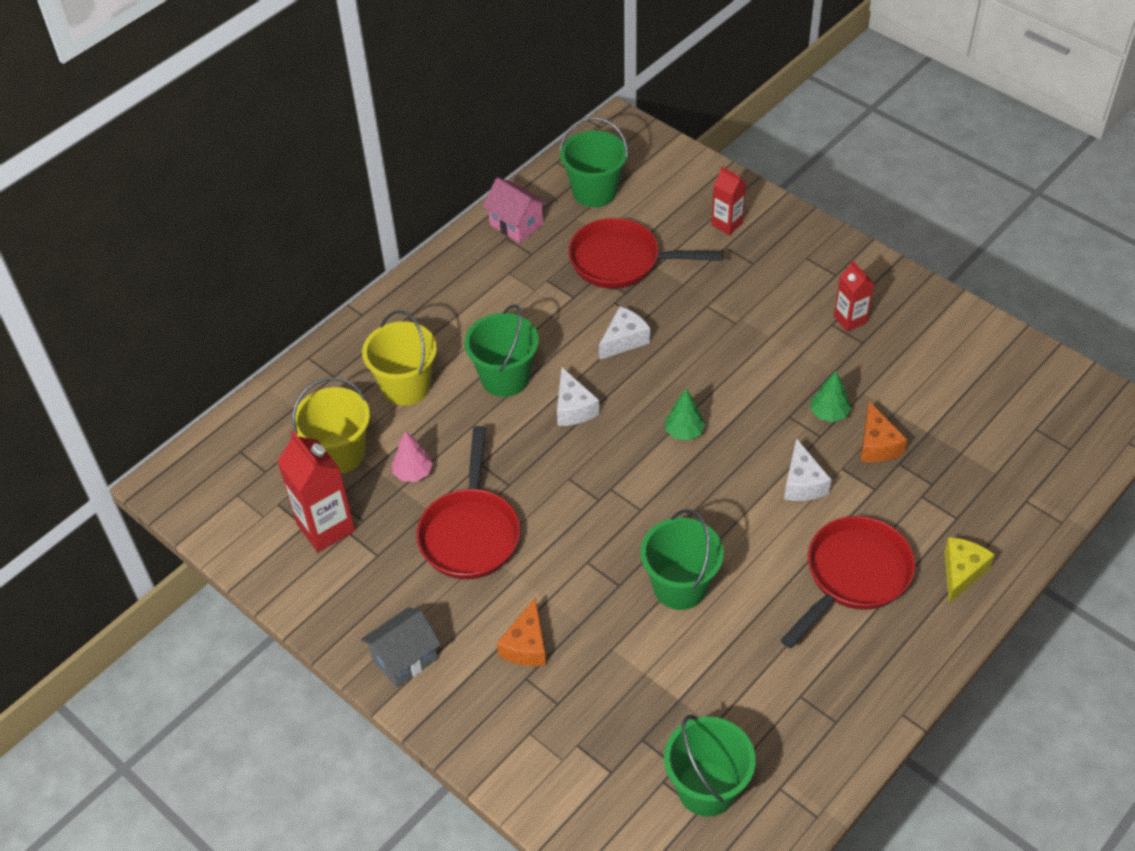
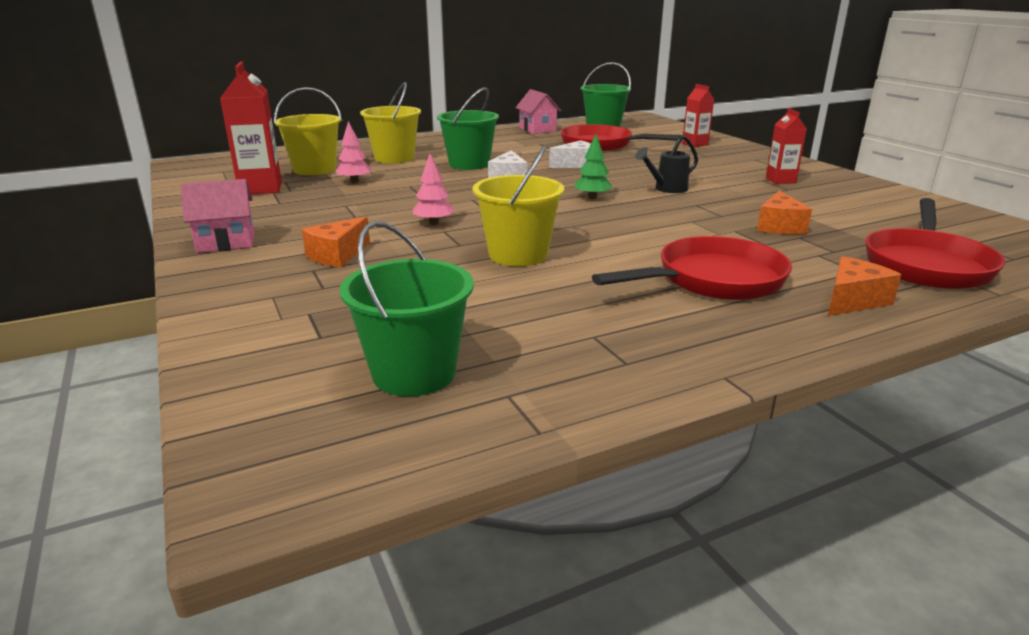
camera: 20 degrees right, 25 degrees down
grey house [361,607,441,688] -> pink house [181,179,254,253]
red pan [416,426,520,579] -> red pan moved to [865,198,1005,289]
green bucket [640,509,724,610] -> yellow bucket [472,145,564,266]
white cheese [784,438,832,501] -> none
green tree [810,371,851,422] -> none
yellow cheese [944,537,995,604] -> orange cheese [828,256,901,316]
none -> pink tree [413,153,455,225]
none -> black watering can [635,135,698,193]

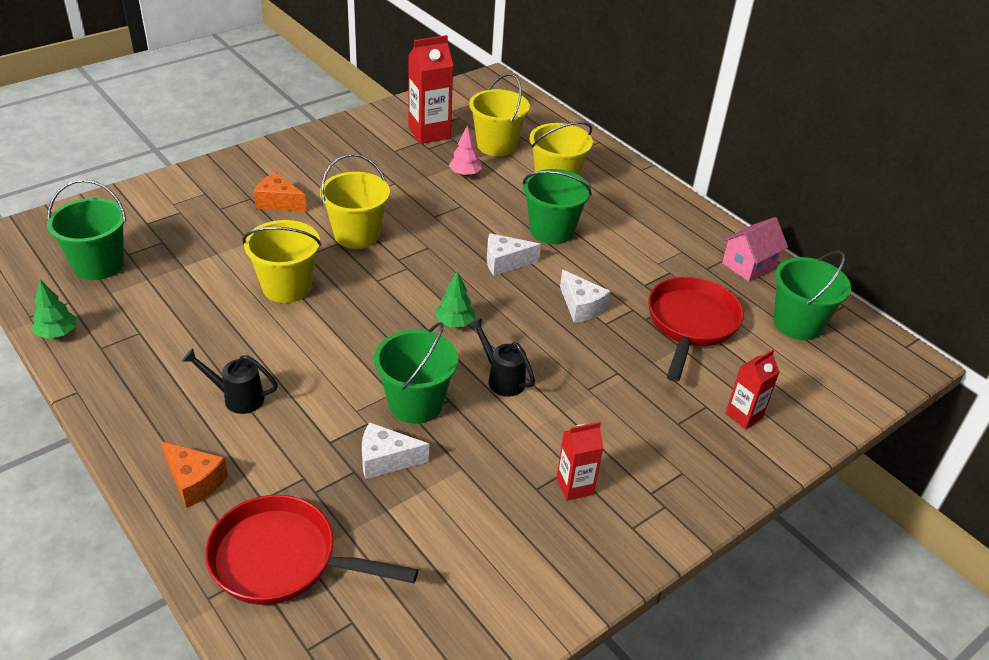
camera: 75 degrees right, 15 degrees up
pink house [181,179,254,253] -> none
pink tree [413,153,455,225] -> yellow bucket [320,154,390,249]
red pan [592,236,792,300] -> black watering can [182,348,278,414]
orange cheese [757,191,812,234] -> white cheese [362,422,429,479]
none -> green tree [32,280,77,339]
none -> green bucket [374,322,458,424]

